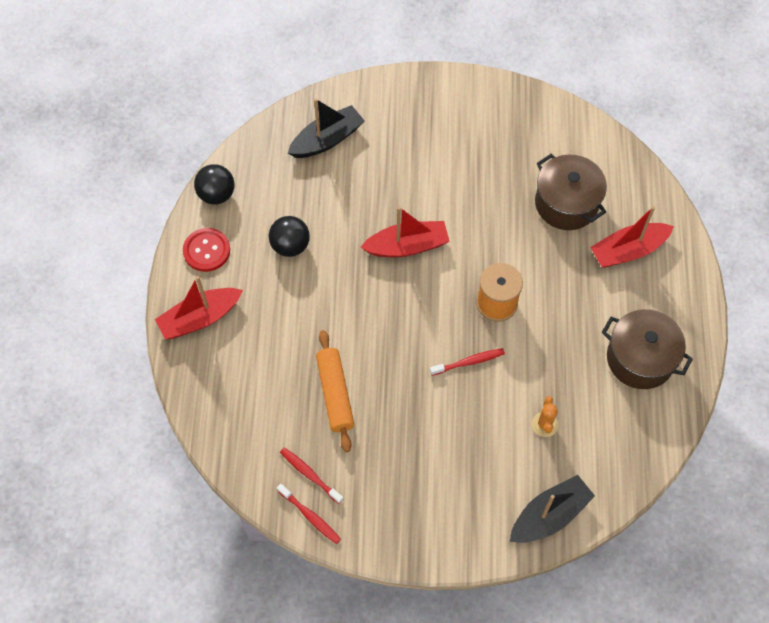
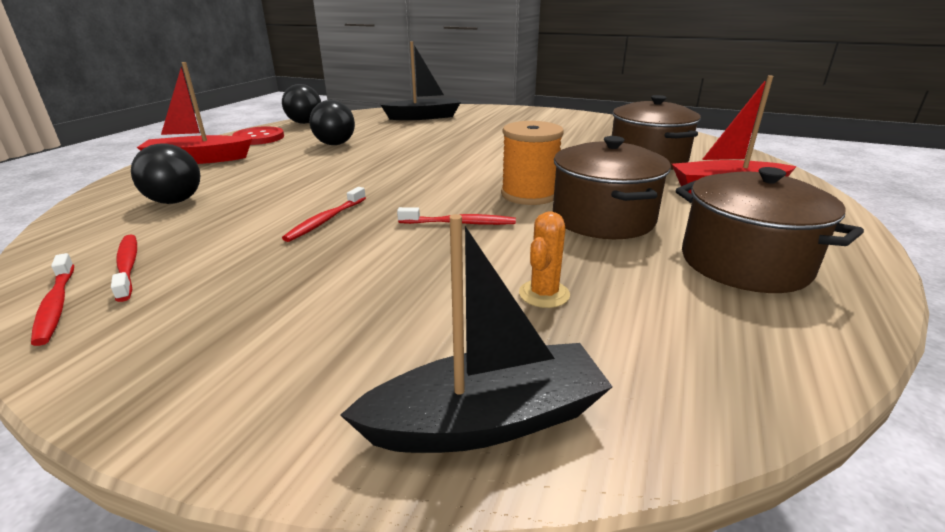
camera: 20 degrees right, 35 degrees down
orange rolling pin [316,330,354,452] -> none
red boat [361,207,450,257] -> none
none -> black ball [131,143,201,204]
none -> red toothbrush [282,187,366,242]
none -> brown pot [553,136,671,239]

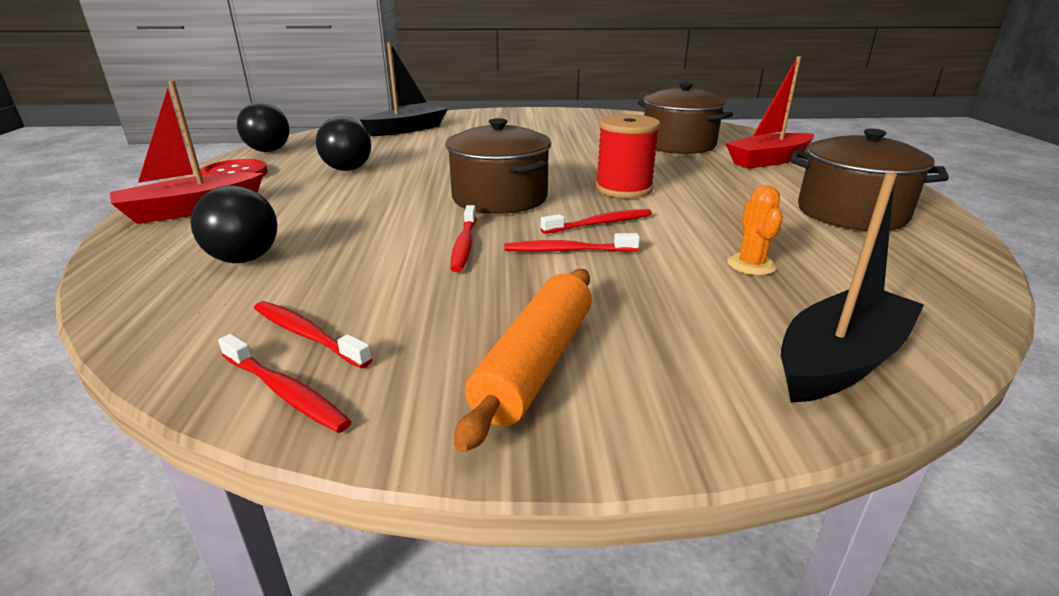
camera: 25 degrees left, 0 degrees up
orange spool [501,121,564,205] -> red spool [595,114,660,198]
brown pot [553,136,671,239] -> brown pot moved to [445,118,551,214]
none -> orange rolling pin [454,269,592,452]
none -> red toothbrush [504,233,640,252]

